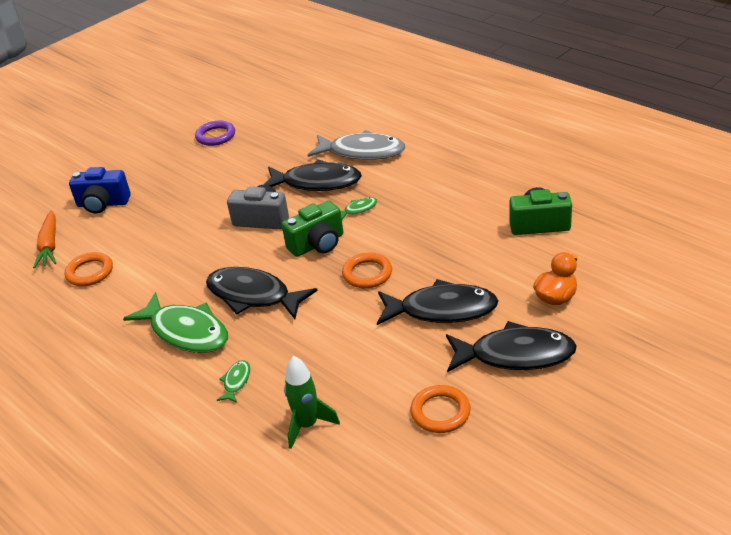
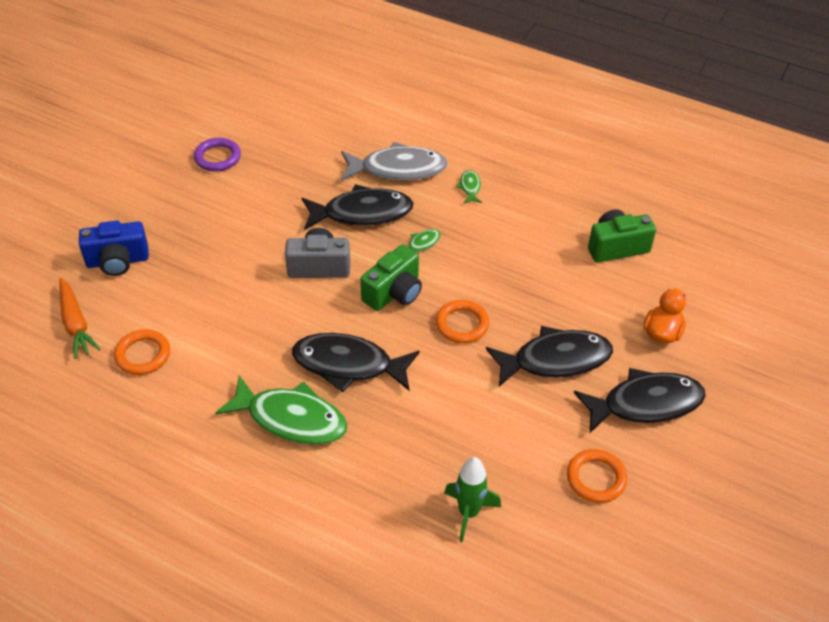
camera: 20 degrees left, 10 degrees up
green fish [217,360,251,403] -> green fish moved to [456,170,482,203]

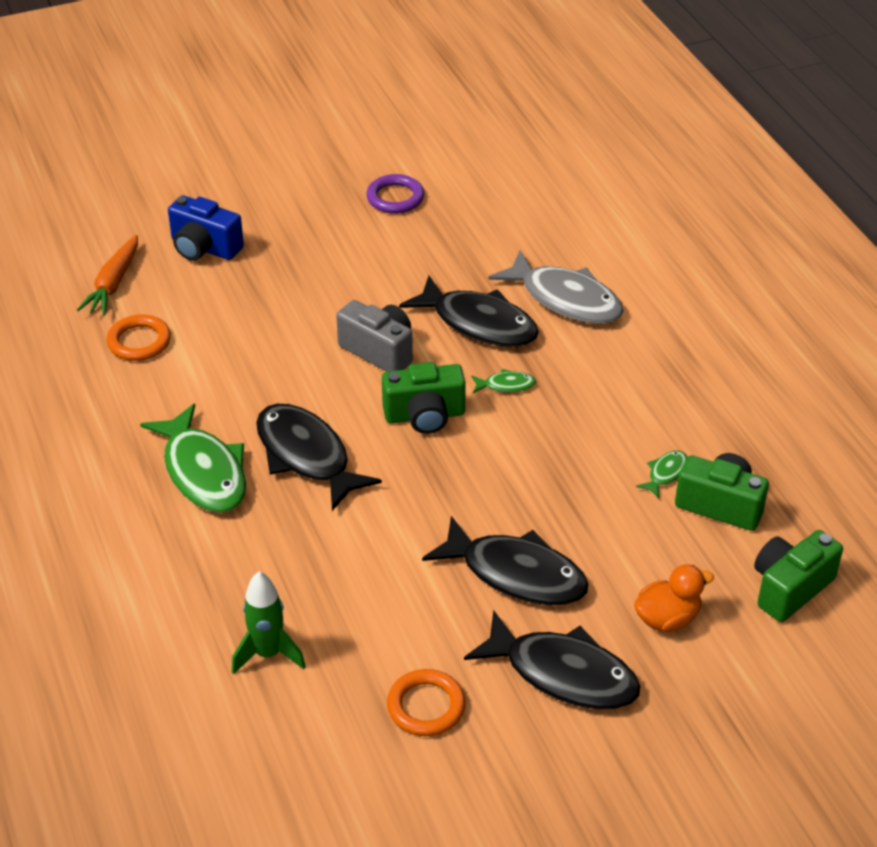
camera: 40 degrees right, 5 degrees down
orange ring [436,300,489,343] -> none
green fish [456,170,482,203] -> green fish moved to [636,451,687,498]
none -> green camera [754,530,843,622]

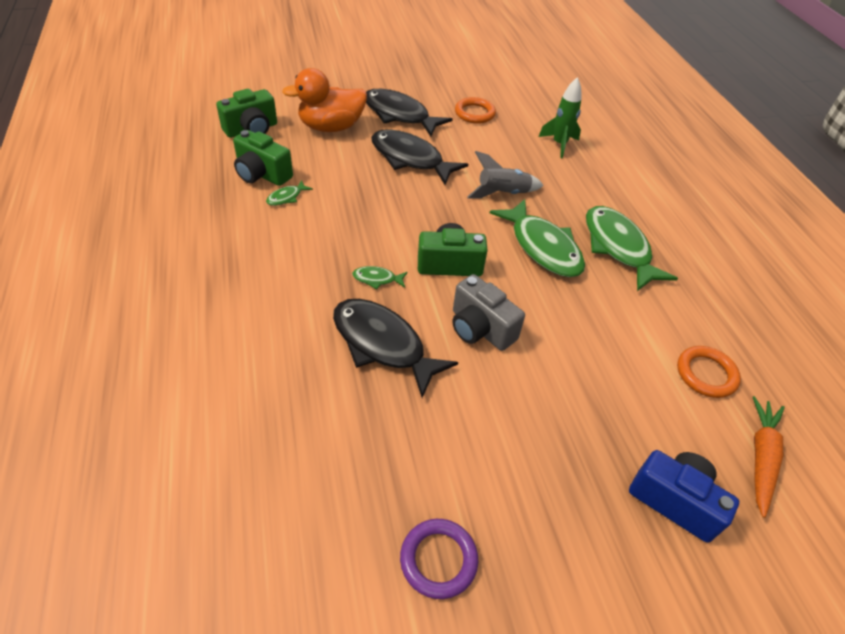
camera: 175 degrees left, 5 degrees up
black fish [256,404,382,511] -> green fish [490,199,585,277]
grey fish [488,250,624,324] -> none
orange duck [634,564,714,632] -> orange duck [282,68,367,132], size x1.62
none -> grey rocket [467,151,544,198]

